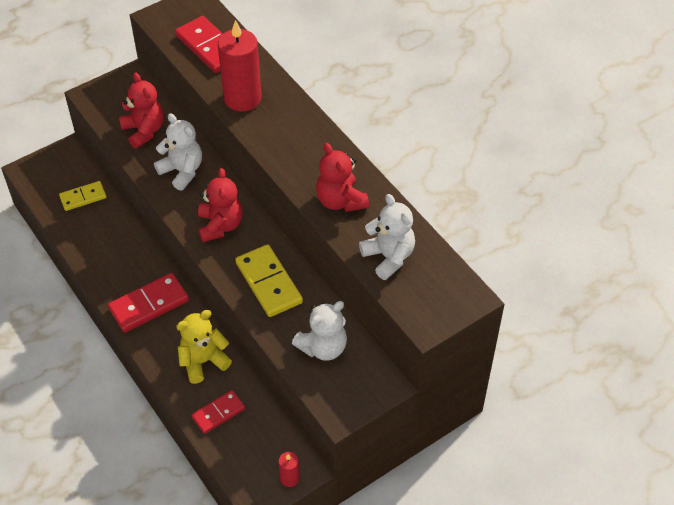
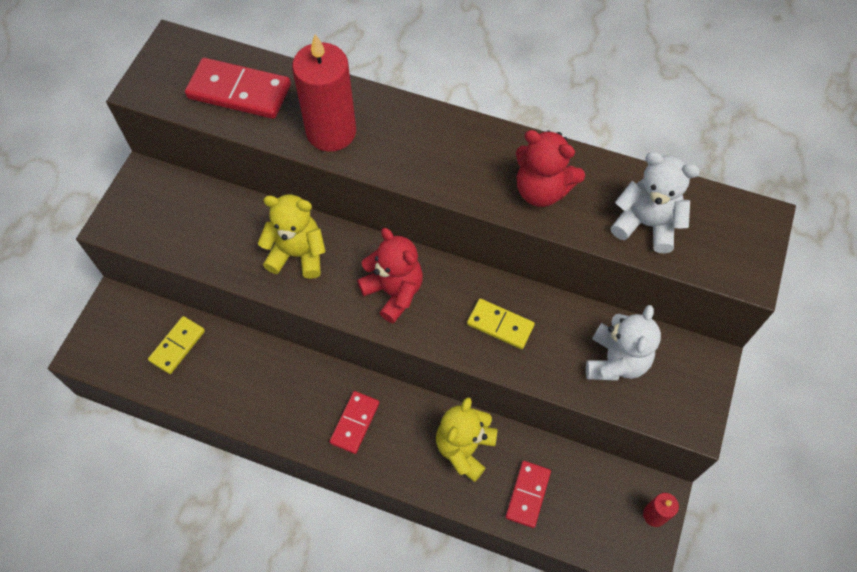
camera: 35 degrees left, 10 degrees up
red domino [108,273,189,333] -> red domino [329,391,379,454], size x0.63
red teddy bear [119,73,164,149] -> none
white teddy bear [154,114,202,191] -> yellow teddy bear [258,195,326,279]
yellow domino [235,244,303,317] -> yellow domino [467,299,535,349], size x0.63

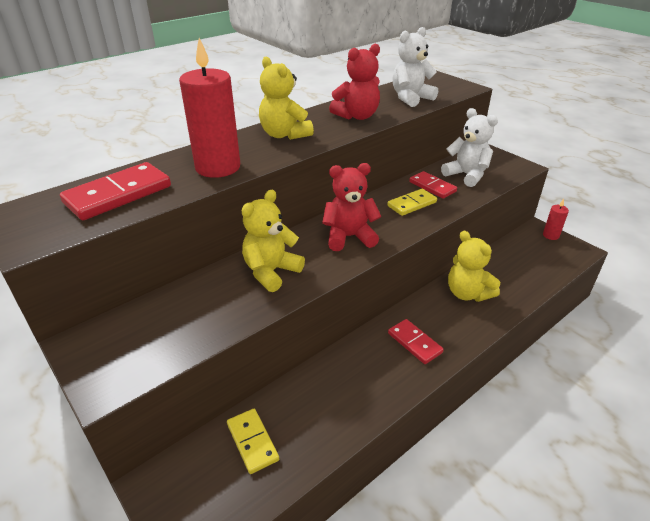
camera: 60 degrees left, 25 degrees down
red domino [506,461,551,528] -> red domino moved to [409,171,457,199]
none -> yellow teddy bear [259,56,314,140]

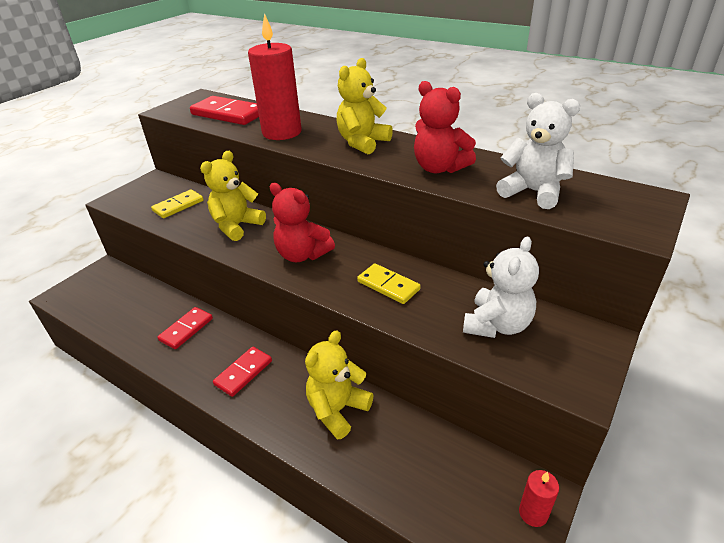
camera: 75 degrees right, 0 degrees up
yellow domino [227,409,279,474] -> yellow domino moved to [151,189,204,218]
yellow teddy bear [242,190,305,292] -> yellow teddy bear turned 75 degrees counterclockwise [200,151,266,241]
red teddy bear [322,163,381,251] -> red teddy bear turned 150 degrees clockwise [269,183,335,262]
red domino [409,171,457,199] -> red domino moved to [157,307,213,349]

